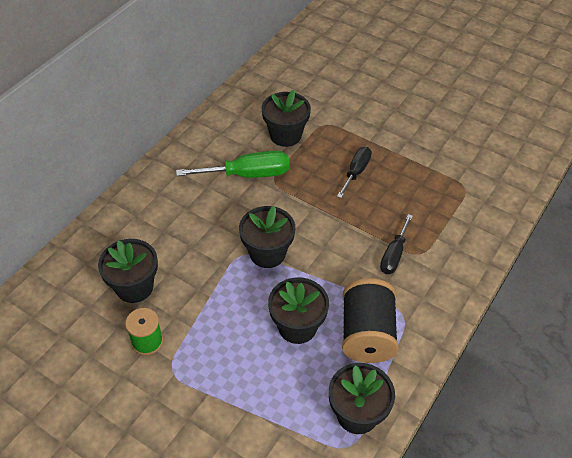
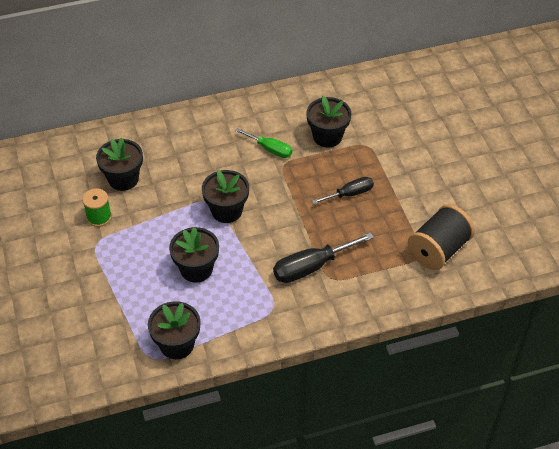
camera: 40 degrees right, 0 degrees up
green screwdriver [176,151,289,178] -> green screwdriver [235,128,292,158], size x0.64
black spool [342,278,399,363] -> black spool moved to [408,204,475,270]
black screwdriver [380,214,413,274] -> black screwdriver [273,233,374,283], size x1.56

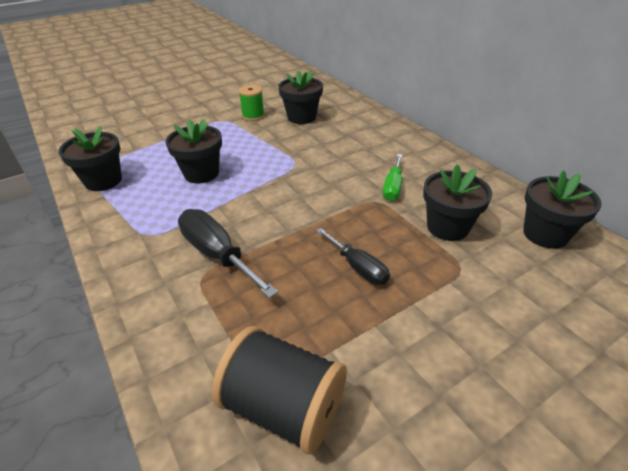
camera: 75 degrees right, 10 degrees down
black flower pot [202,170,249,223] -> black flower pot moved to [523,170,602,249]

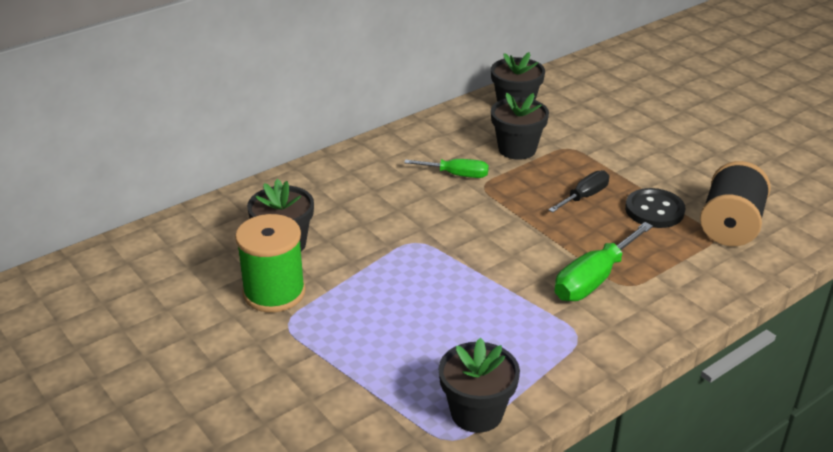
camera: 95 degrees left, 5 degrees down
black flower pot [166,119,222,183] -> none
black screwdriver [178,209,278,298] -> green screwdriver [555,222,653,301]
green spool [239,85,265,121] -> green spool [235,214,306,312], size x1.70
none -> black button [625,188,685,228]

